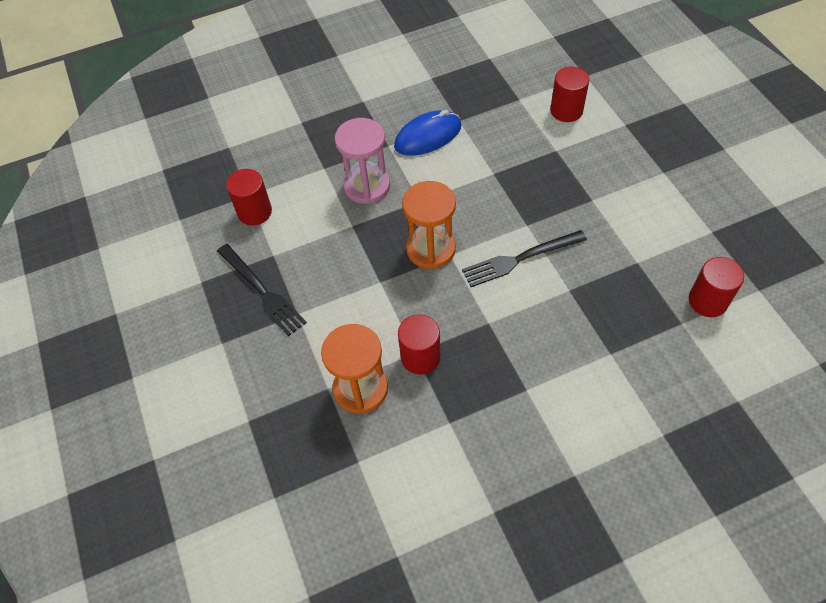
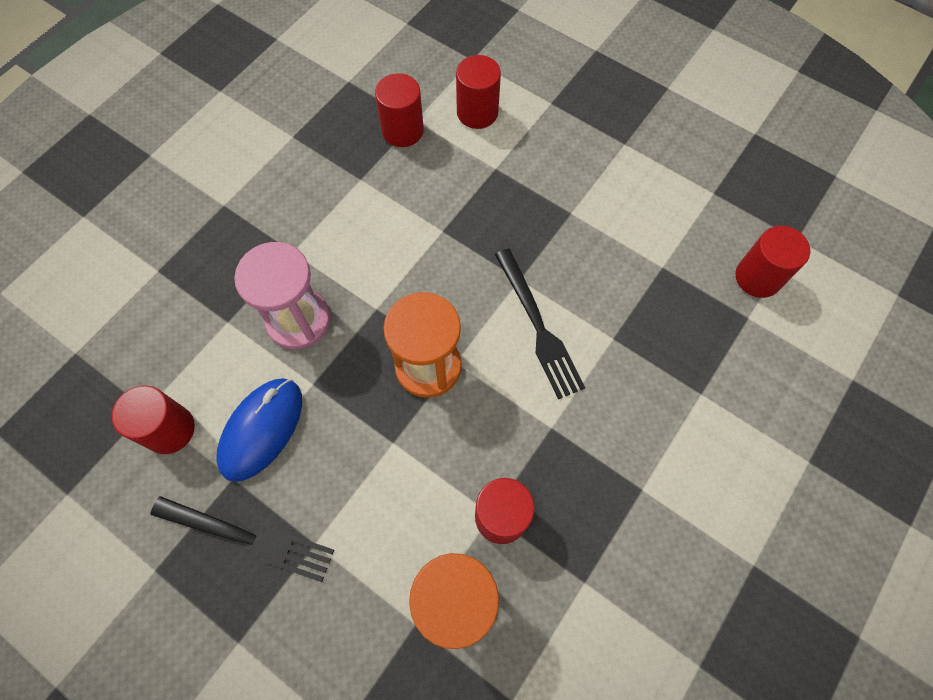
camera: 35 degrees left, 10 degrees up
blue mouse [394,110,461,156] -> blue mouse moved to [216,378,302,482]
black fork [462,230,587,287] -> black fork turned 60 degrees counterclockwise [495,249,585,399]
none -> red cylinder [375,73,424,147]

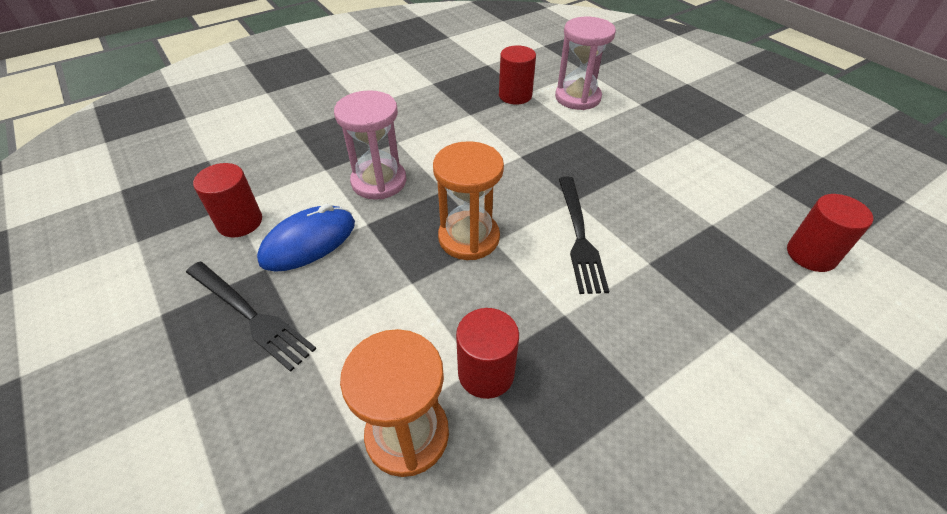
camera: 20 degrees right, 20 degrees down
red cylinder [456,55,501,129] -> pink hourglass [555,17,616,110]

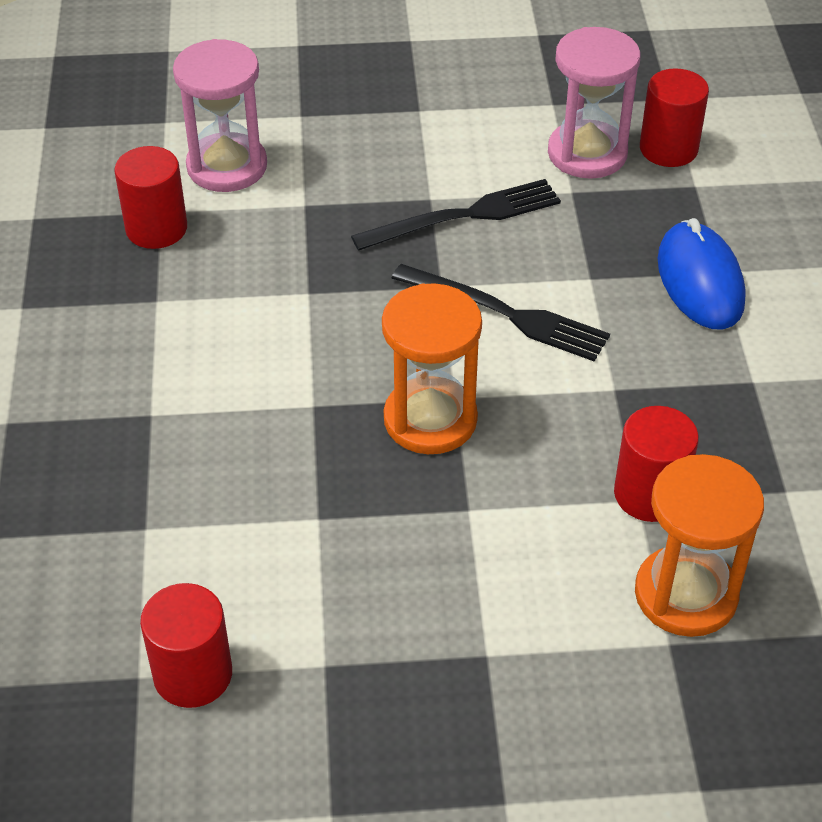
camera: 60 degrees left, 0 degrees up
black fork [186,262,316,372] -> black fork moved to [351,179,561,251]
blue mouse [257,204,355,272] -> blue mouse moved to [657,218,746,329]
pink hourglass [334,90,406,200] -> pink hourglass moved to [548,27,641,179]

